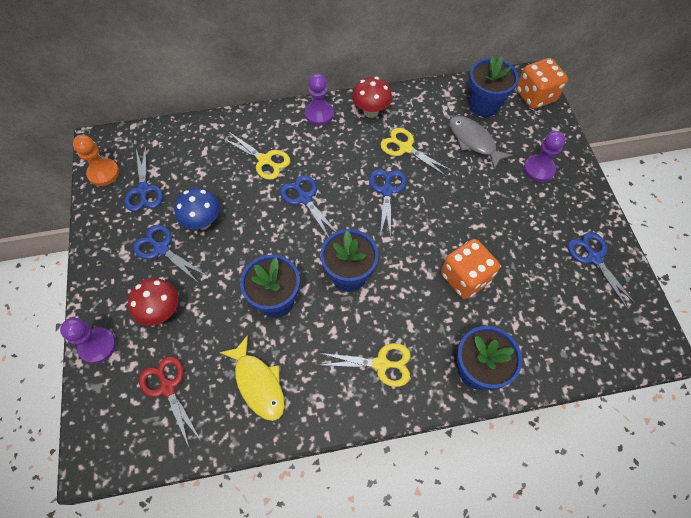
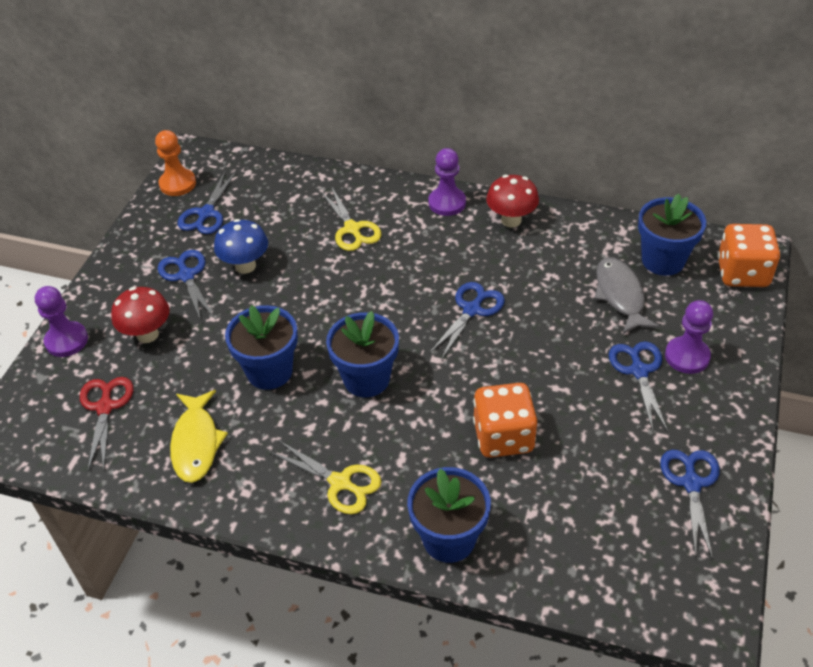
camera: 30 degrees right, 15 degrees down
blue scissors [280,175,336,237] -> blue scissors moved to [609,341,668,432]
yellow scissors [380,128,452,177] -> none

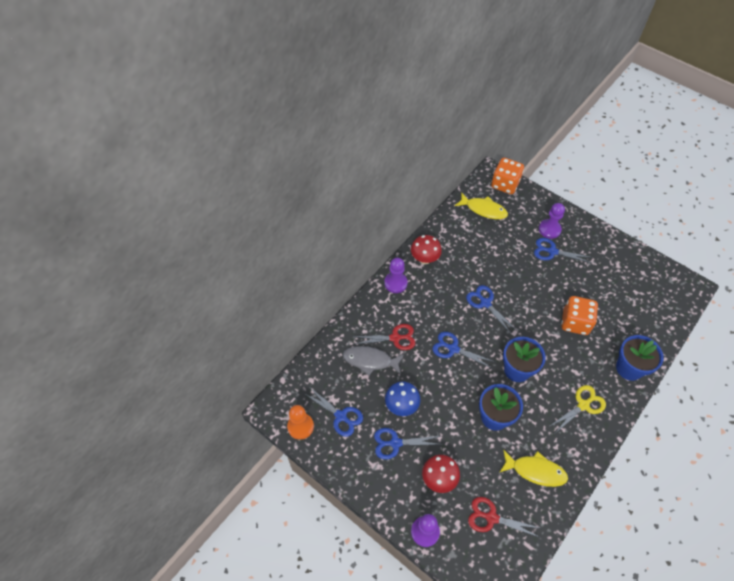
camera: 70 degrees left, 10 degrees up
yellow scissors [320,188,381,251] -> red scissors [353,324,415,350]
grey fish [594,257,659,334] -> grey fish moved to [343,346,404,375]
blue flower pot [638,194,706,276] -> yellow fish [455,192,508,219]
blue scissors [660,450,720,559] -> blue scissors moved to [433,332,495,368]

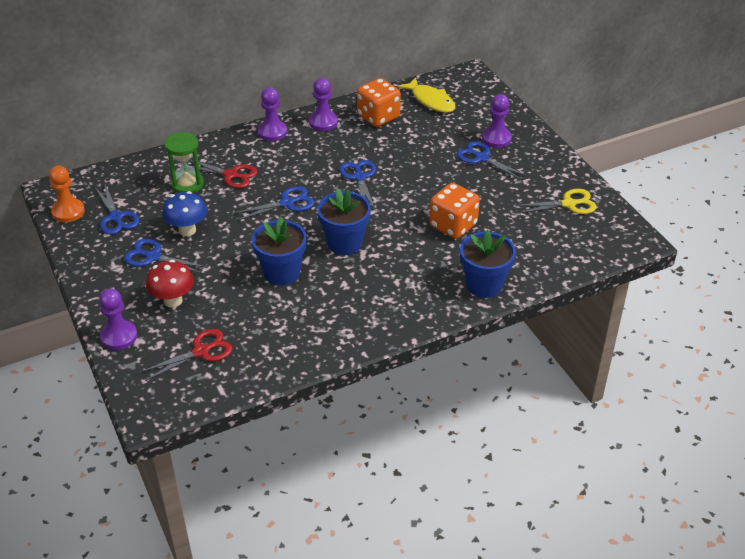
camera: 25 degrees right, 15 degrees down
grey fish [343,346,404,375] -> green hourglass [164,132,204,193]
red mushroom [411,235,442,264] -> purple pawn [309,78,338,131]
blue scissors [433,332,495,368] -> blue scissors turned 105 degrees clockwise [233,186,314,221]
red scissors [468,497,541,538] -> red scissors turned 105 degrees clockwise [140,329,233,381]
orange dice [491,158,524,194] -> orange dice moved to [357,78,401,127]
yellow fish [499,449,568,487] -> none
yellow scissors [550,385,606,432] -> yellow scissors moved to [515,189,597,214]

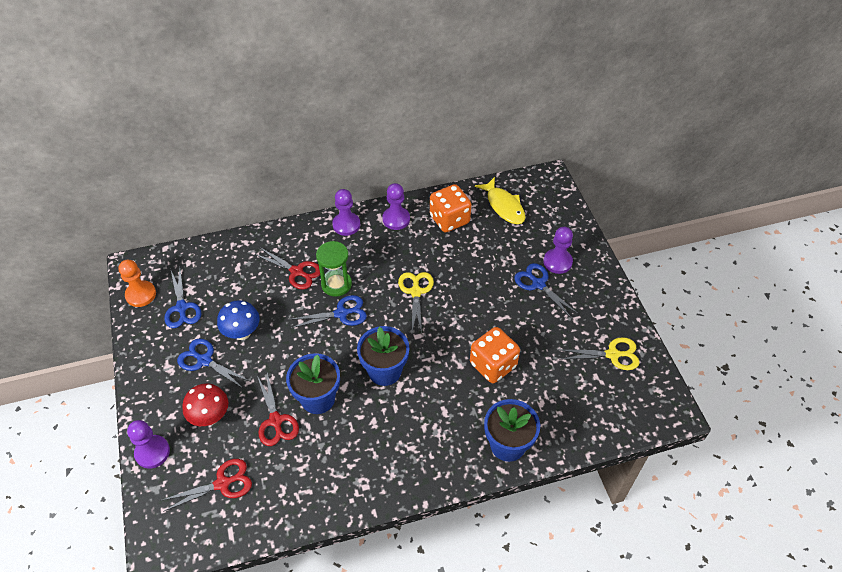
camera: 10 degrees right, 10 degrees up
green hourglass [164,132,204,193] -> green hourglass moved to [316,241,352,297]
blue scissors [339,160,376,210] -> yellow scissors [398,272,434,333]
none -> red scissors [257,373,299,446]

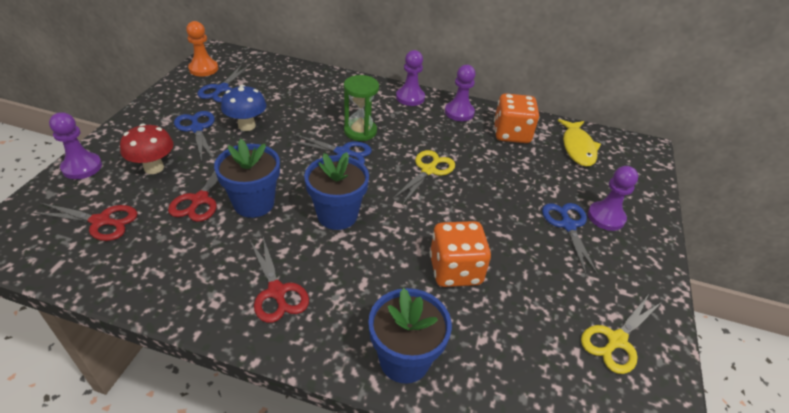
camera: 30 degrees right, 10 degrees down
red scissors [254,248,320,290] -> red scissors moved to [250,237,309,323]
yellow scissors [559,337,640,370] -> yellow scissors turned 105 degrees clockwise [581,294,662,374]

